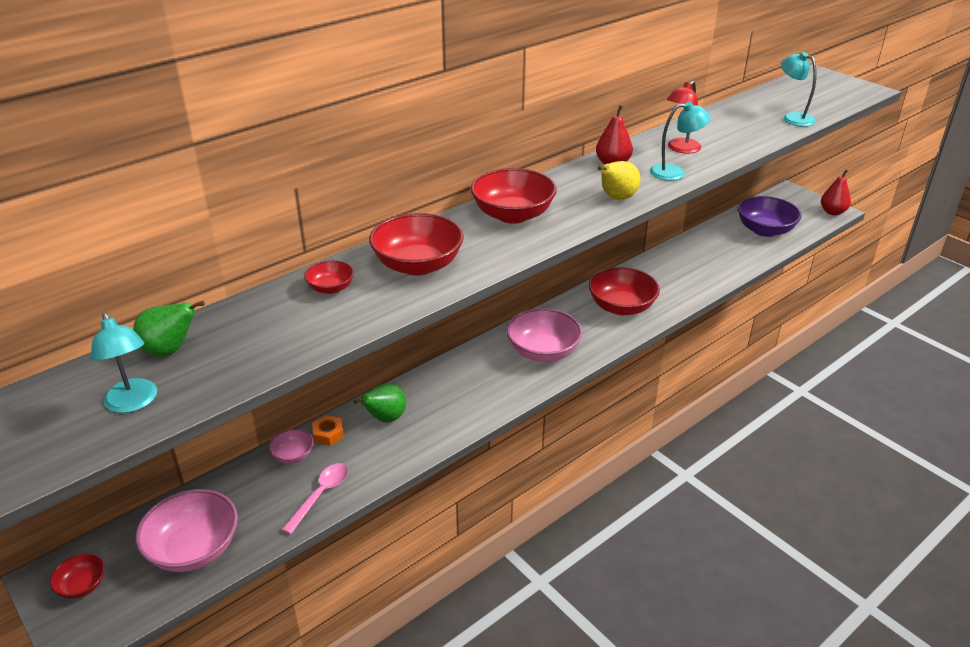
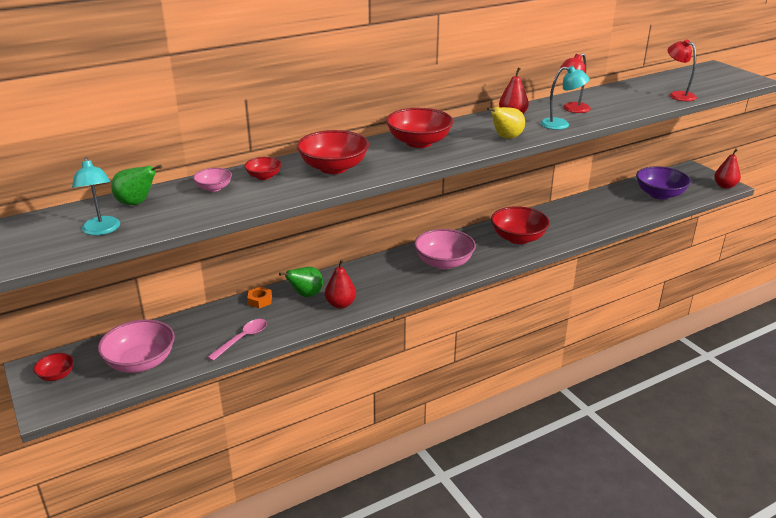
camera: 10 degrees right, 5 degrees down
pink bowl [269,429,313,464] -> pink bowl moved to [193,168,232,192]
turquoise lamp [781,52,816,127] -> red lamp [668,39,697,101]
none -> red pear [325,259,356,309]

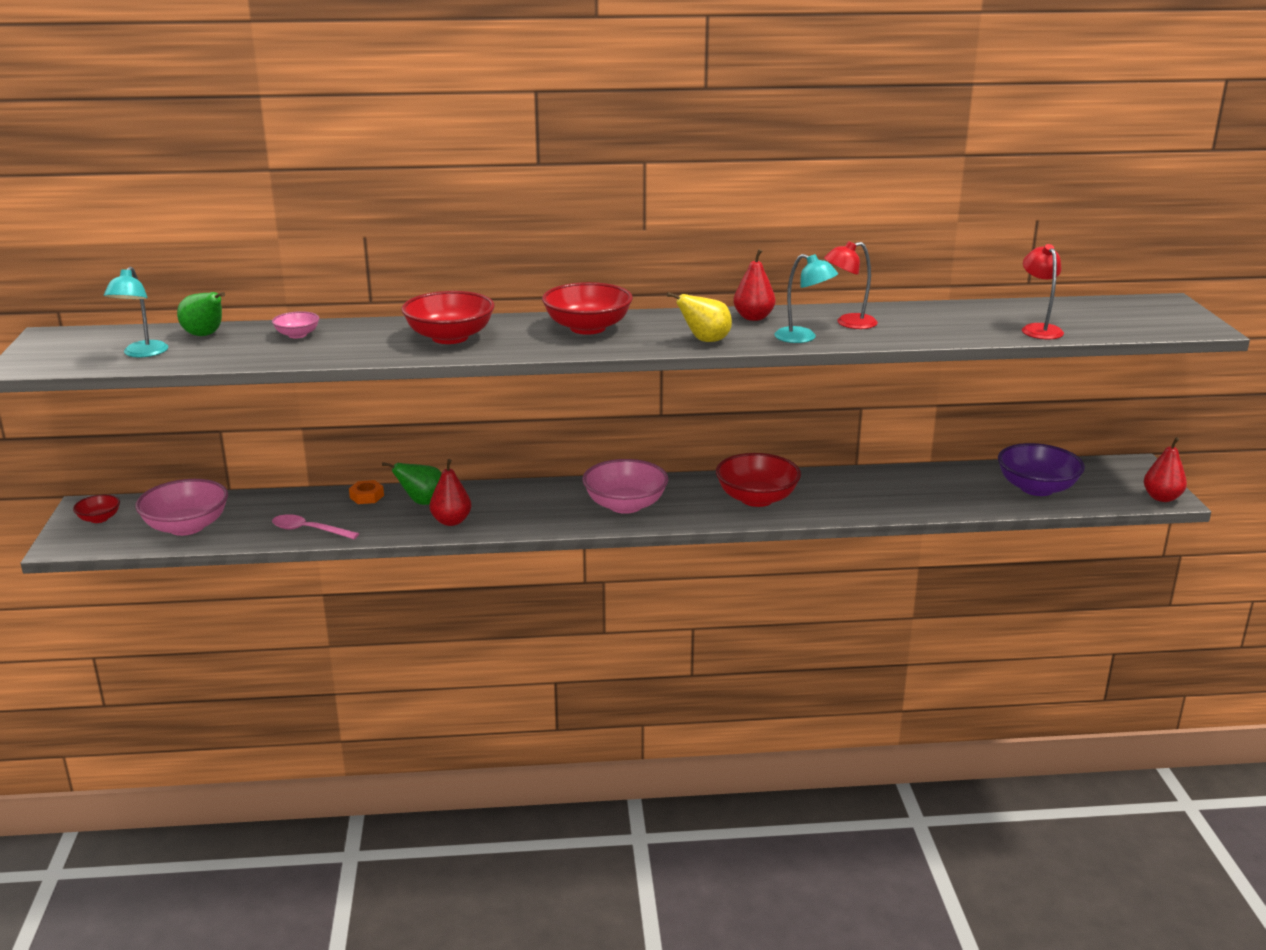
camera: 25 degrees right, 5 degrees down
pink spoon [207,319,267,361] -> pink spoon turned 135 degrees counterclockwise [272,514,359,539]
red bowl [244,157,282,180] -> none

